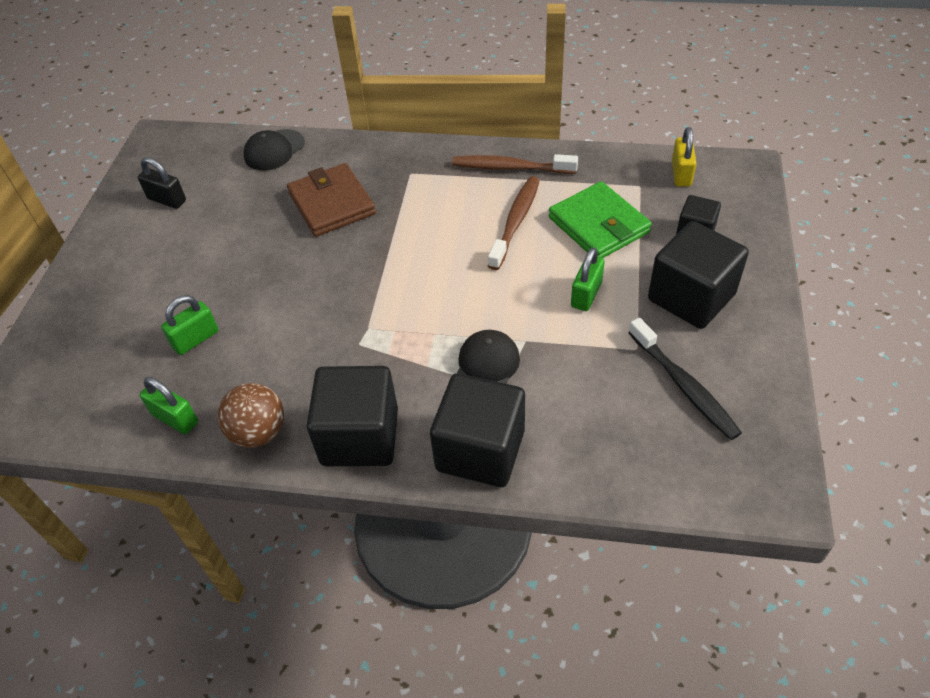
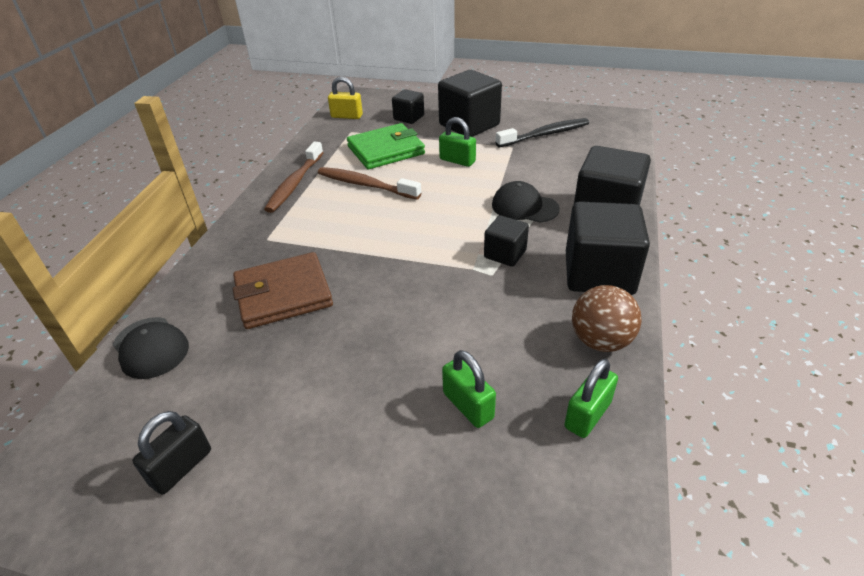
camera: 85 degrees left, 10 degrees down
none -> black cube [484,215,529,267]

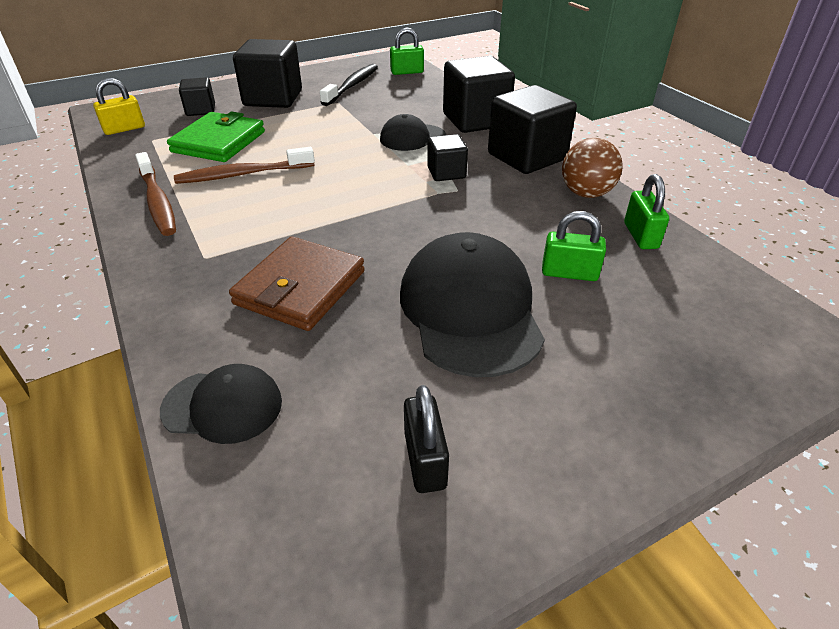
camera: 45 degrees left, 0 degrees up
green padlock [439,117,476,167] -> green padlock moved to [390,28,424,75]
none -> black cap [400,232,545,377]

